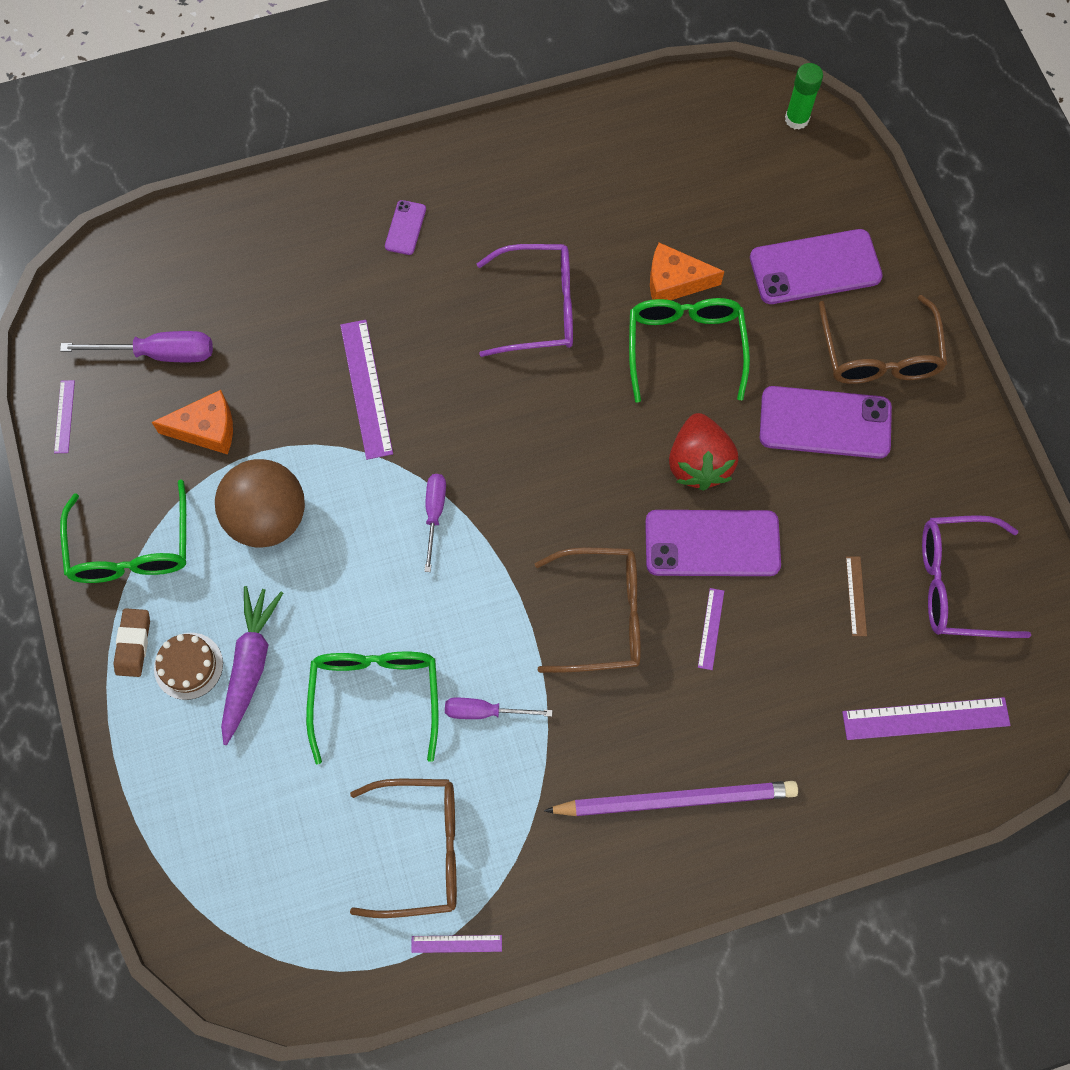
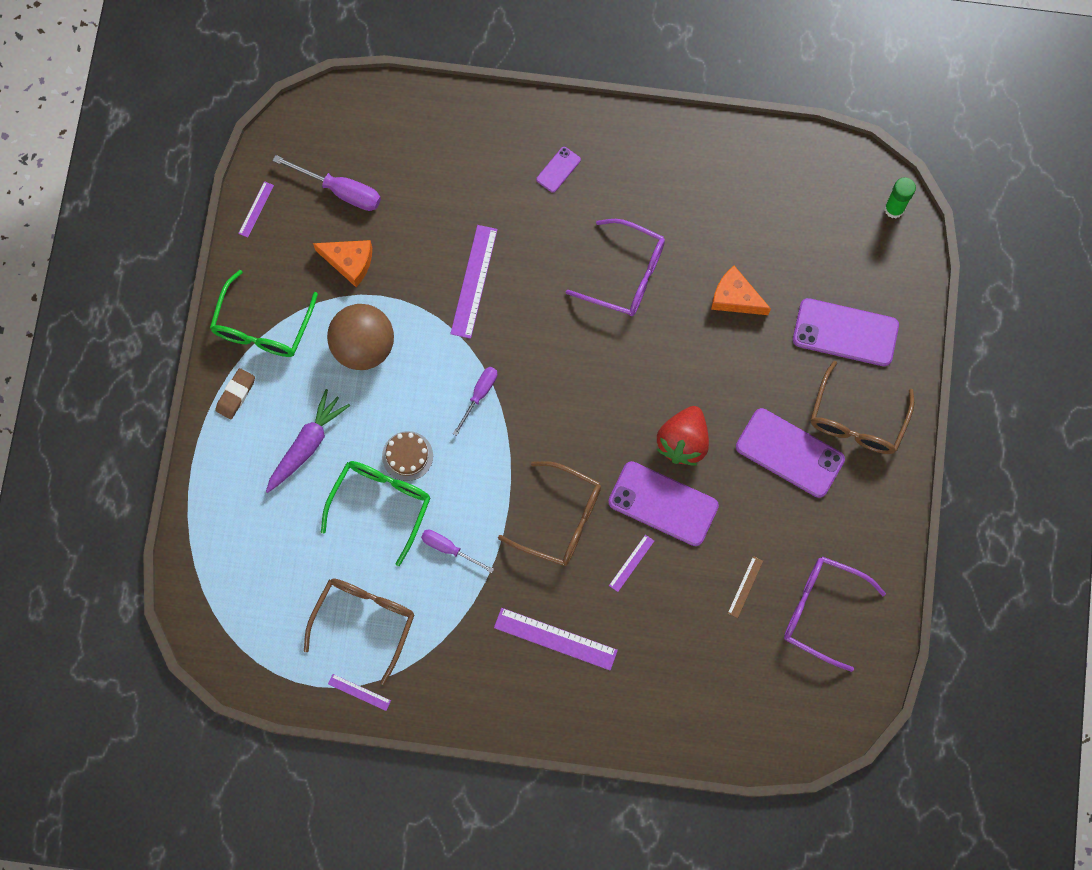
camera: 25 degrees right, 5 degrees up
brown cake [154,633,223,700] -> brown cake moved to [382,431,433,481]
brown glasses [350,779,457,918] -> brown glasses turned 90 degrees counterclockwise [304,578,414,685]
purple pencil [544,781,798,816] -> none
green glasses [629,298,750,402] -> none
purple ruler [842,697,1011,740] -> purple ruler moved to [494,608,618,670]

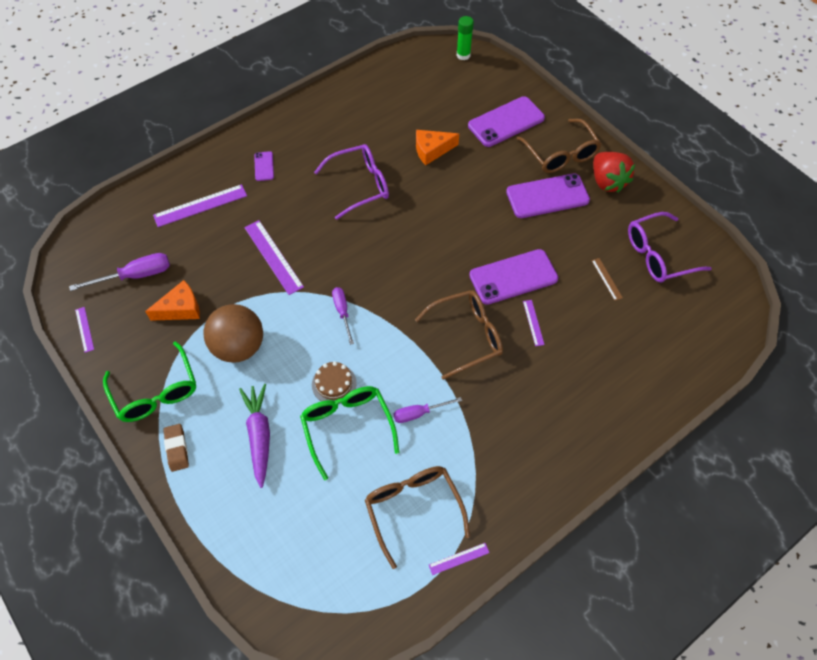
camera: 45 degrees left, 15 degrees down
purple ruler [494,608,618,670] -> purple ruler moved to [153,184,247,227]
red strawberry [657,406,709,466] -> red strawberry moved to [593,152,635,193]

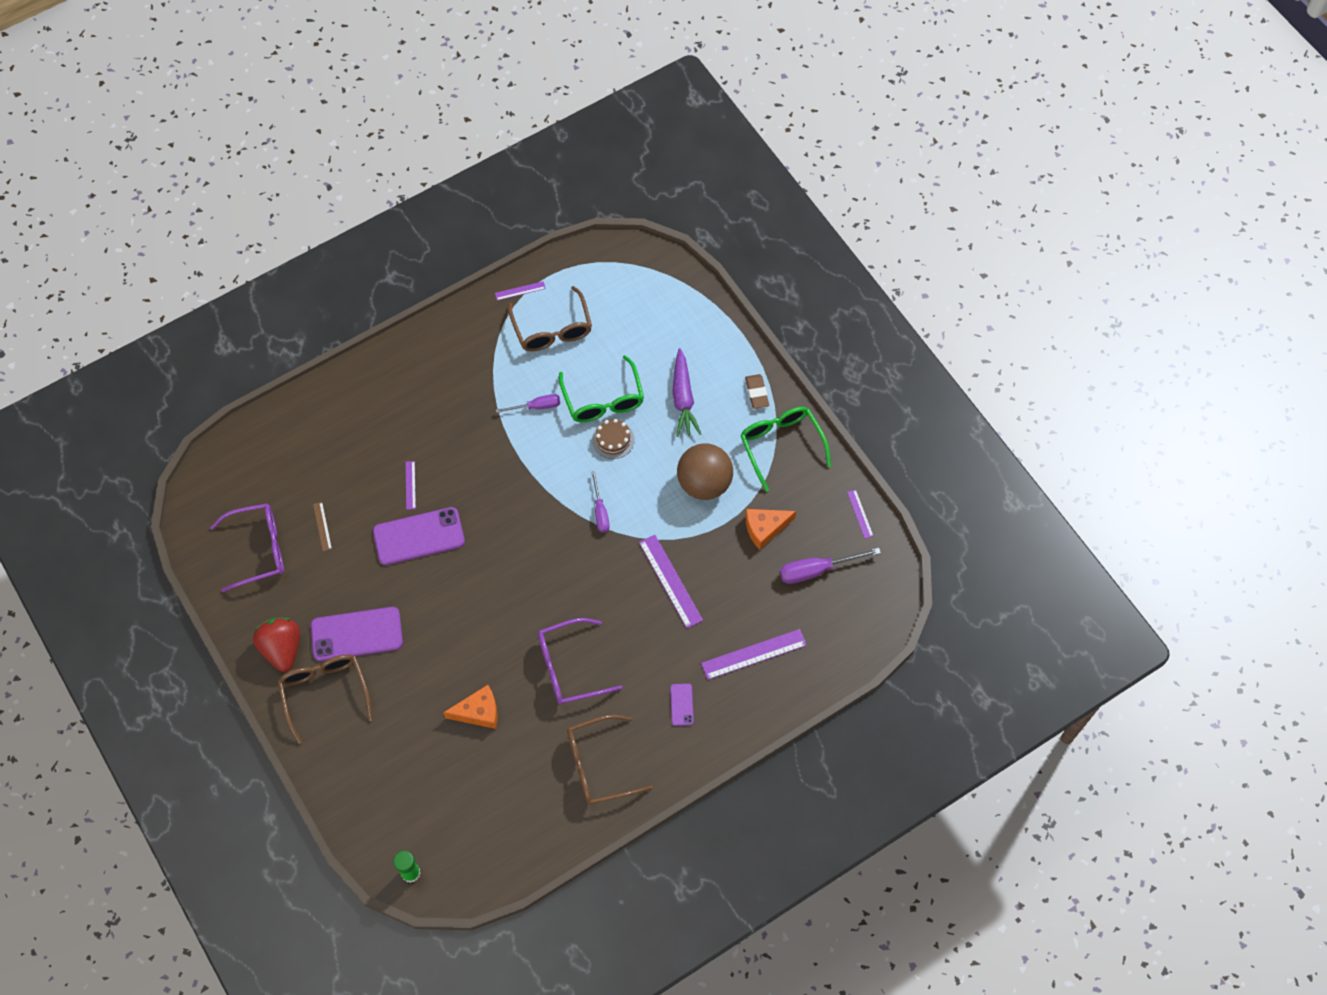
camera: 175 degrees left, 5 degrees up
brown glasses [415,290,503,380] -> brown glasses moved to [567,715,653,805]
purple phone [468,96,545,147] -> none

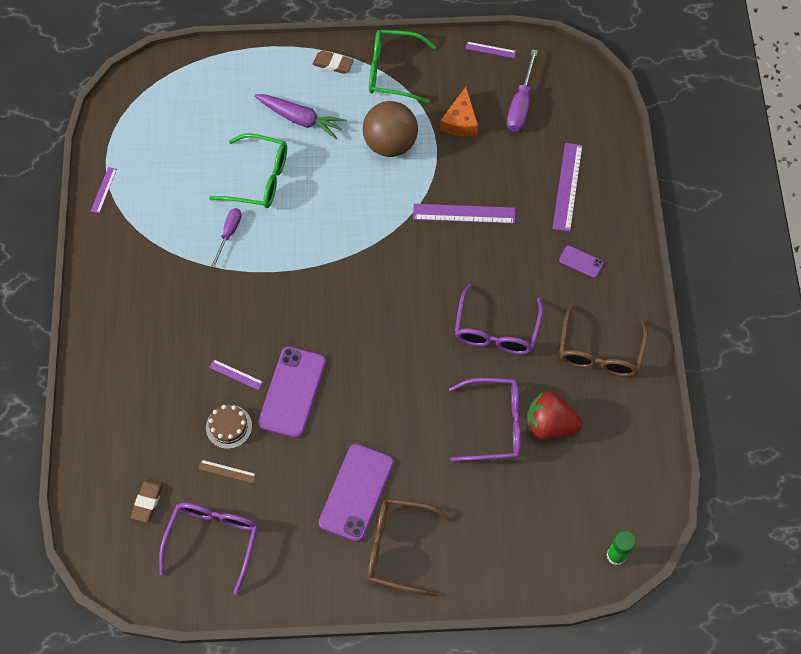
camera: 60 degrees left, 0 degrees up
red strawberry [253,617,300,672] -> red strawberry moved to [527,391,583,440]
orange cheese [443,685,497,729] -> purple glasses [449,378,521,461]
brown glasses [508,286,592,351] -> none
purple screwdriver [591,471,610,533] -> none
brown cake [592,419,635,459] -> brown cake moved to [206,405,252,449]
none -> brown eraser [131,478,164,523]

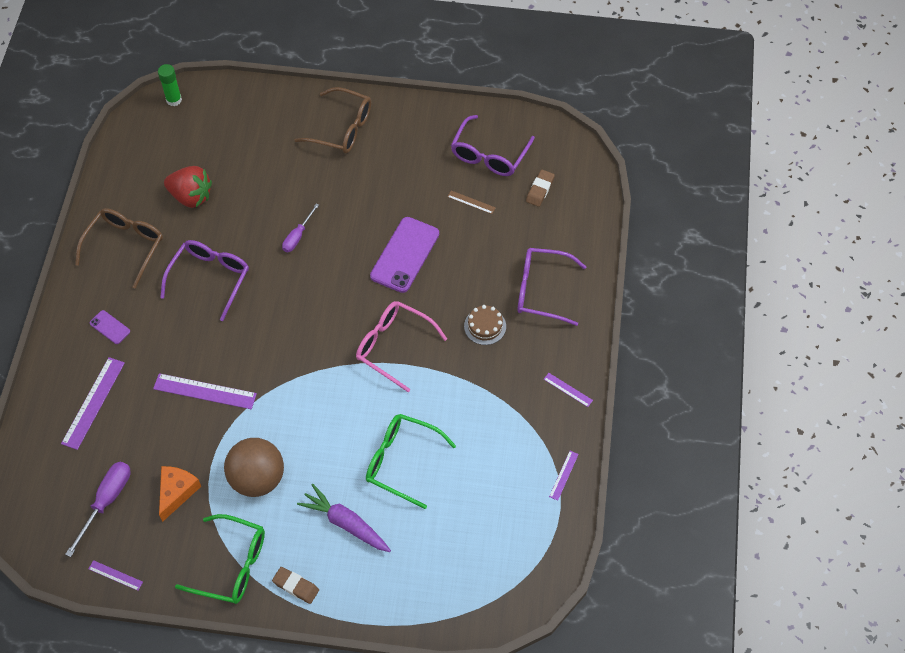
camera: 170 degrees left, 5 degrees down
brown cake [206,405,252,449] -> brown cake moved to [464,305,506,345]
purple ruler [209,359,263,390] -> purple ruler moved to [544,373,593,407]
purple screwdriver [211,208,242,267] -> purple screwdriver moved to [282,203,319,252]
purple phone [319,444,394,542] -> none
purple glasses [449,378,521,461] -> purple glasses moved to [517,248,586,326]
none -> pink glasses [356,301,447,392]

